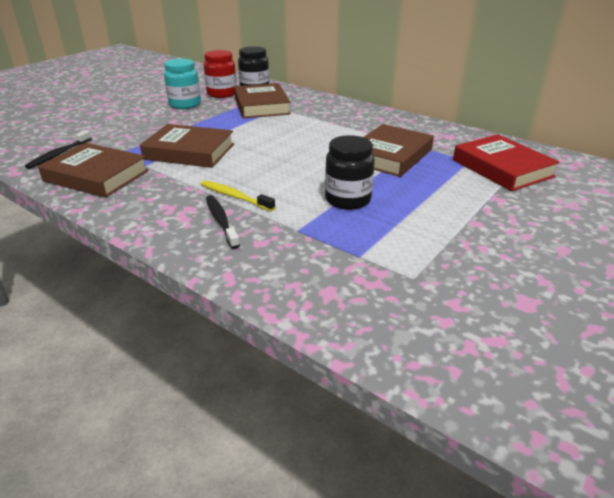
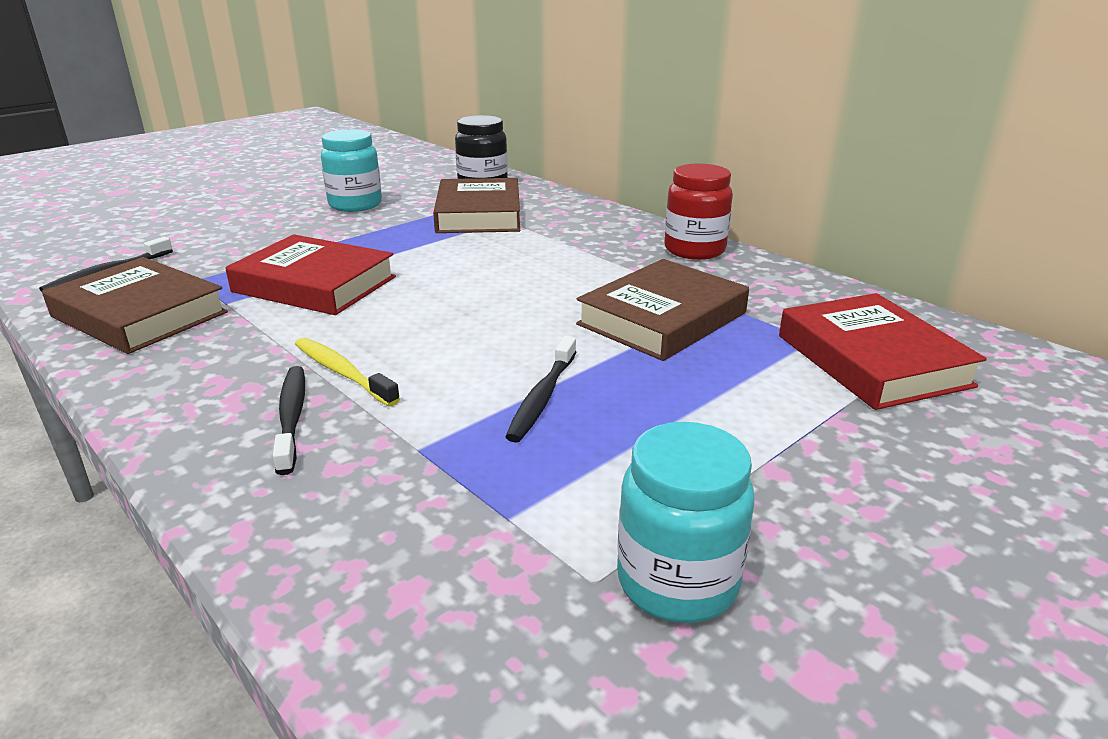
camera: 10 degrees right, 5 degrees down
brown book [140,124,234,168] -> red book [225,234,396,315]
red jar [204,50,237,98] -> red jar moved to [665,164,733,260]
black jar [325,135,375,210] -> black toothbrush [505,336,576,443]
none -> turquoise jar [617,422,754,623]

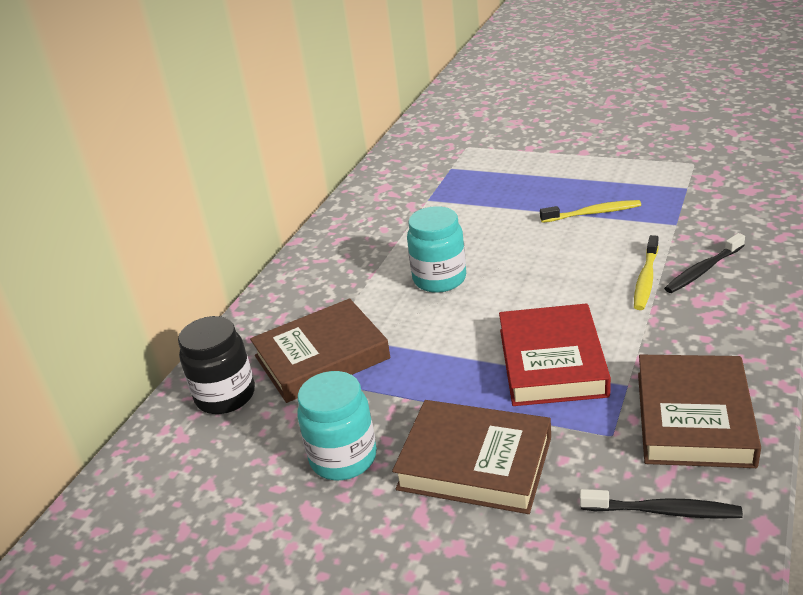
camera: 110 degrees left, 5 degrees up
black toothbrush [505,336,576,443] -> yellow toothbrush [540,200,641,223]
brown book [576,259,749,361] -> brown book moved to [392,400,551,514]
turquoise jar [617,422,754,623] -> turquoise jar moved to [407,206,466,293]
red jar [665,164,733,260] -> none
red book [779,293,987,410] -> none

